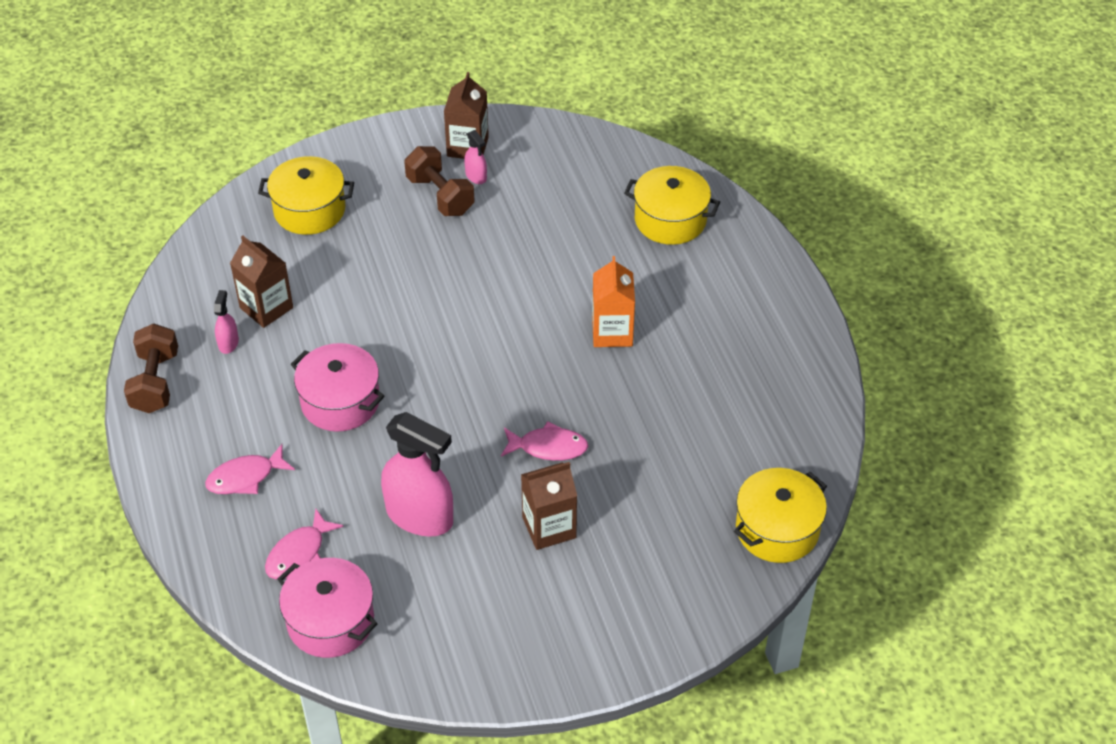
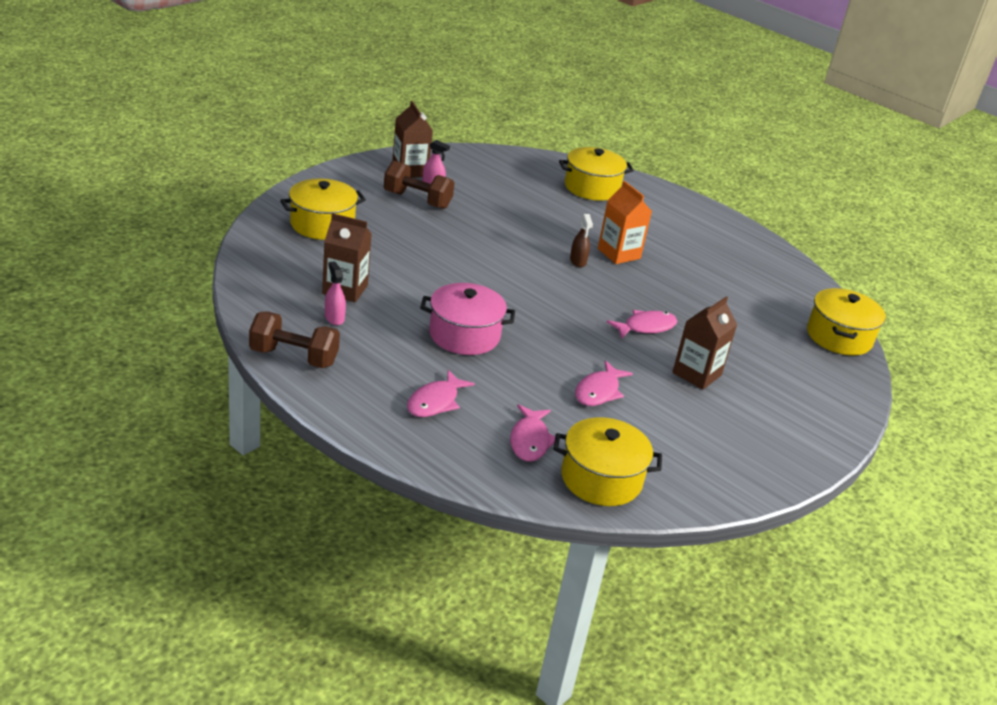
camera: 35 degrees left, 15 degrees down
brown dumbbell [124,323,178,413] -> brown dumbbell turned 45 degrees counterclockwise [249,311,340,368]
pink pot [277,558,378,658] -> yellow pot [553,417,662,506]
pink spray bottle [381,412,453,537] -> pink fish [575,361,633,406]
none -> brown spray bottle [570,214,593,267]

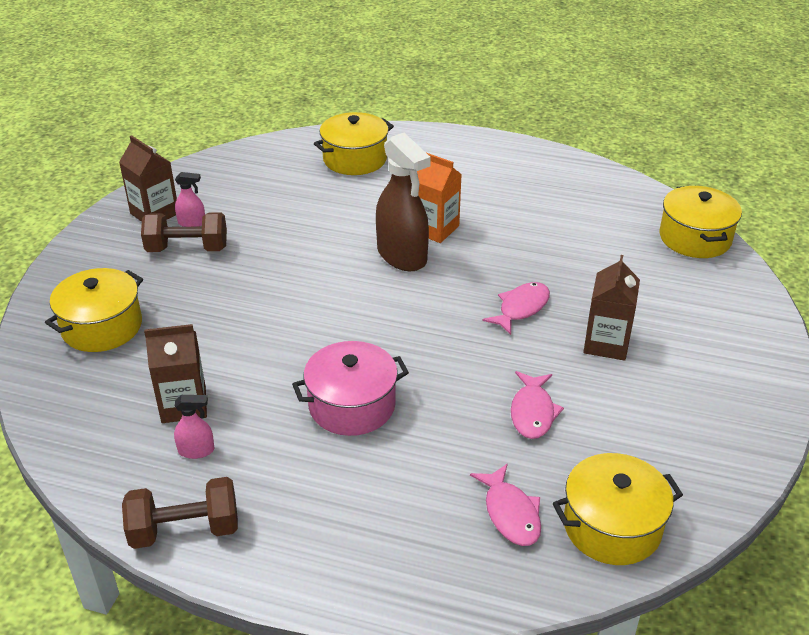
camera: 20 degrees left, 5 degrees up
pink spray bottle [325,261,346,325] -> pink spray bottle turned 135 degrees clockwise [174,395,214,459]
pink fish [407,370,475,417] -> none
brown spray bottle [570,214,593,267] -> brown spray bottle [376,133,431,271], size x2.22

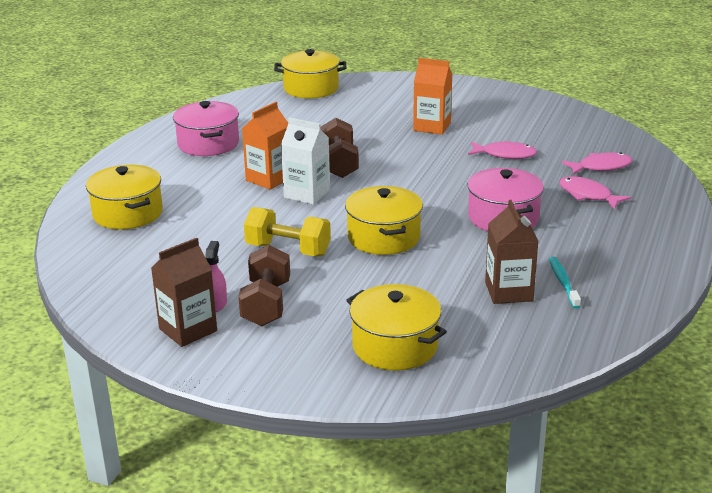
camera: 85 degrees left, 10 degrees down
brown dumbbell [122,477,238,549] -> brown dumbbell moved to [320,118,359,178]
pink spray bottle [174,395,214,459] -> turquoise toothbrush [549,257,581,309]
brown spray bottle [376,133,431,271] -> white carton [281,117,330,205]
pink fish [482,282,550,335] -> pink fish moved to [559,176,631,209]
yellow pot [553,453,683,565] -> yellow pot moved to [345,186,423,255]
brown carton [584,255,640,361] -> orange carton [413,58,453,135]
none -> pink pot [173,101,239,156]
none -> yellow dumbbell [244,207,331,256]

